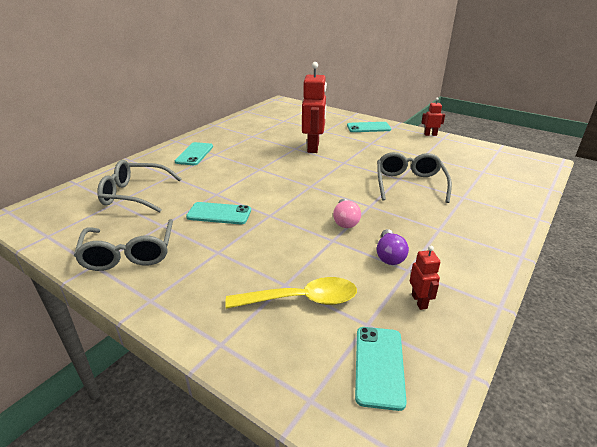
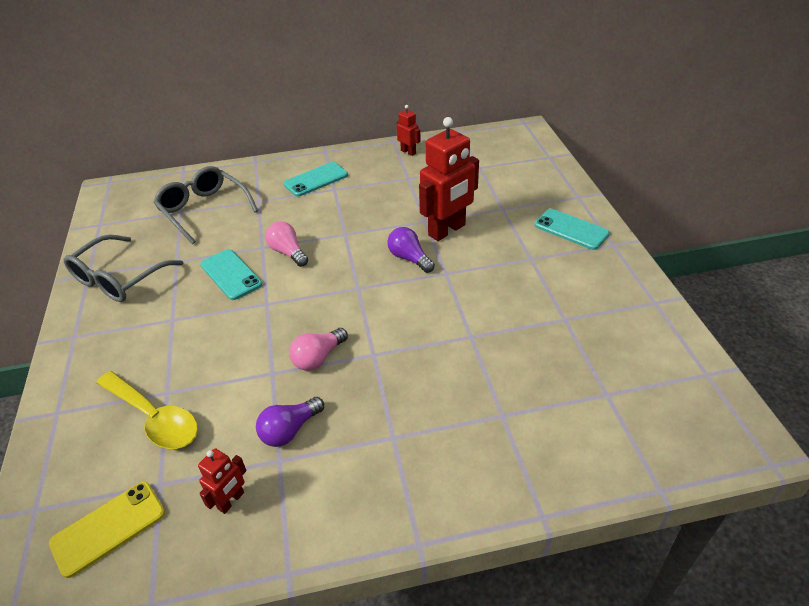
camera: 45 degrees right, 10 degrees up
turquoise phone [355,327,407,411] -> yellow phone [49,482,165,578]
grey glasses [377,152,452,203] -> none
red robot [421,97,445,136] -> red robot moved to [397,105,421,156]
none -> pink light bulb [265,221,308,267]
none -> purple light bulb [387,227,435,273]

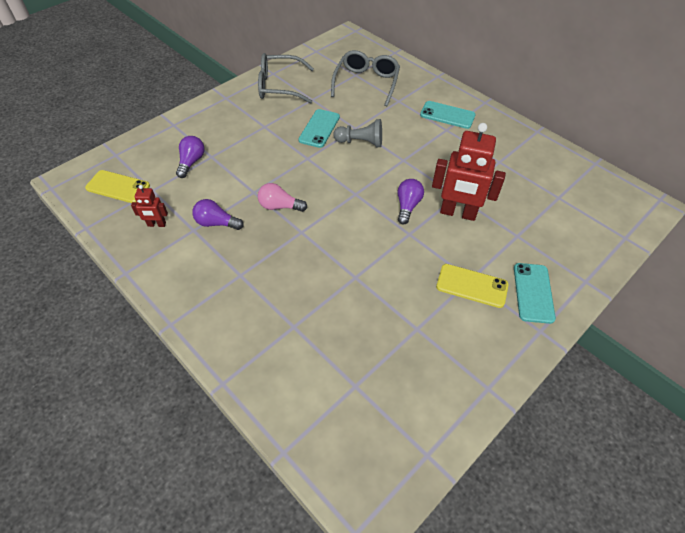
camera: 55 degrees right, 10 degrees up
yellow spoon [96,371,198,449] -> purple light bulb [176,136,204,178]
pink light bulb [265,221,308,267] -> grey pawn [333,119,382,147]
red robot [397,105,421,156] -> none
none -> yellow phone [436,264,509,308]

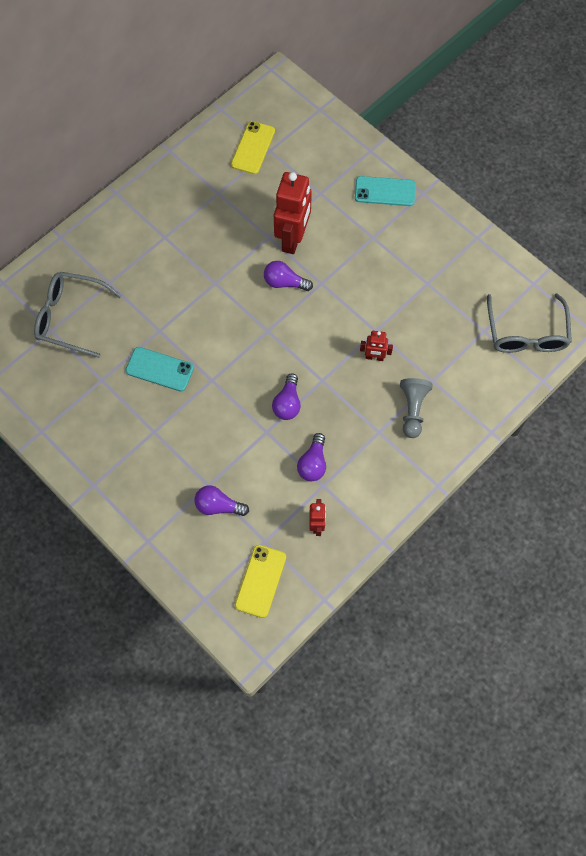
camera: 90 degrees left, 15 degrees up
grey glasses [258,53,314,104] -> grey glasses moved to [487,293,572,353]
pink light bulb [258,183,307,212] -> purple light bulb [272,374,301,420]
grey pawn [333,119,382,147] -> grey pawn moved to [400,378,433,438]
turquoise phone [420,101,475,129] -> none
yellow phone [436,264,509,308] -> yellow phone moved to [231,121,275,174]
none -> red robot [360,331,393,361]

